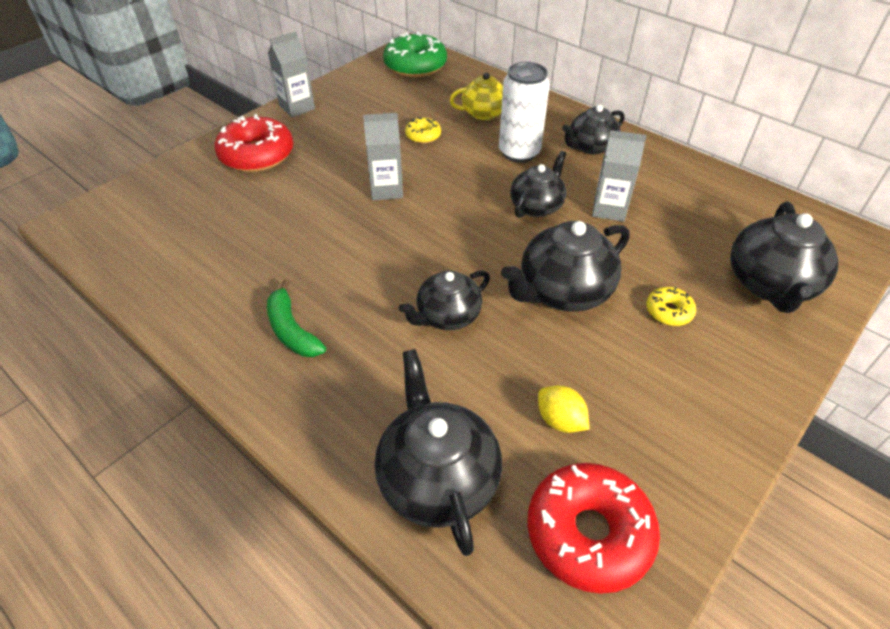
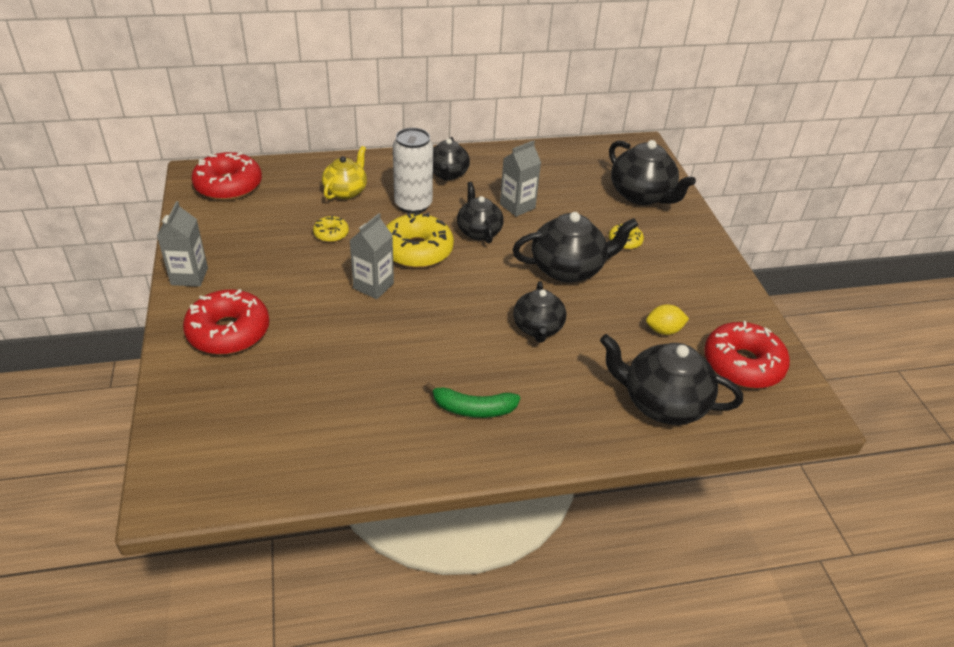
camera: 55 degrees left, 5 degrees down
green donut [383,32,447,78] -> red donut [191,152,262,200]
black teapot [501,221,630,312] -> black teapot turned 105 degrees counterclockwise [512,212,638,283]
none -> yellow donut [386,212,454,268]

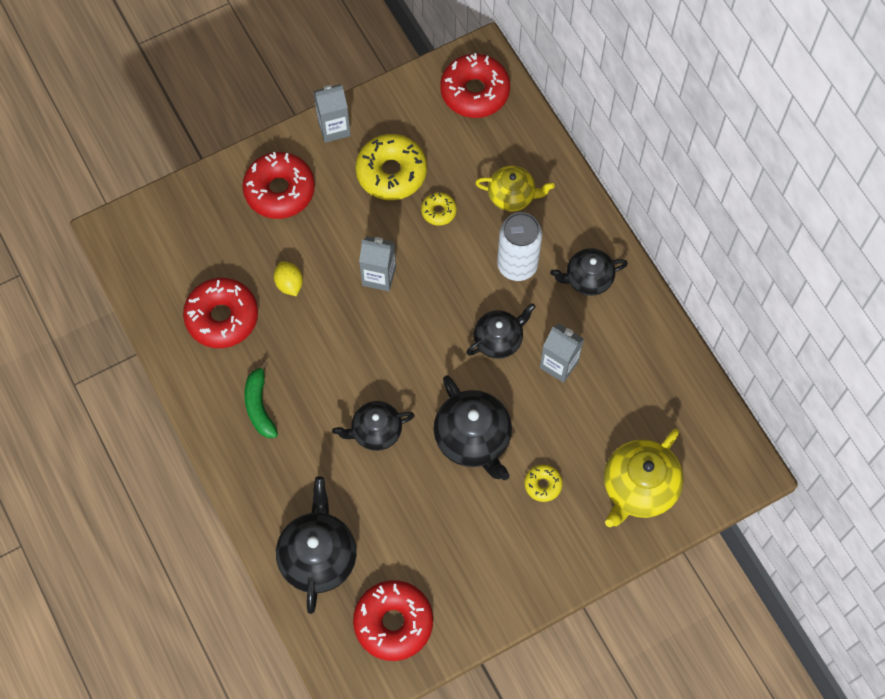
camera: 75 degrees right, 25 degrees up
yellow donut [386,212,454,268] -> yellow donut moved to [355,134,427,200]
black teapot [609,140,696,205] -> yellow teapot [604,428,683,527]
yellow lemon [646,304,689,335] -> yellow lemon moved to [274,261,303,296]
none -> red donut [183,278,258,348]

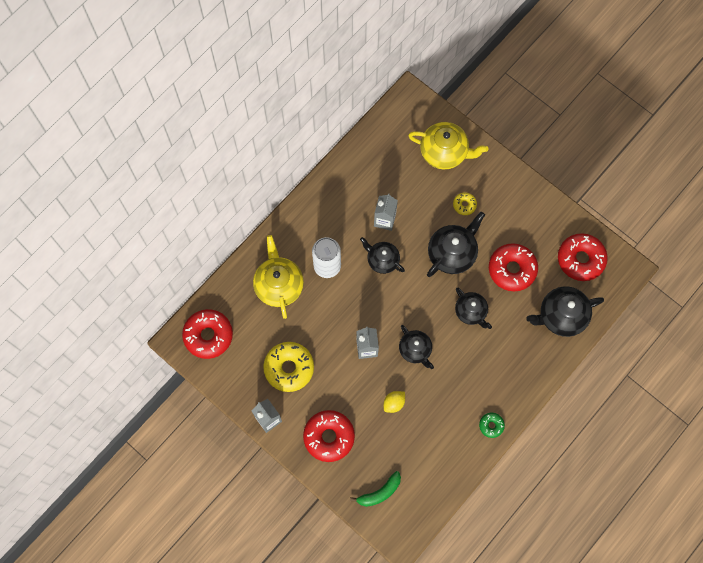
camera: 110 degrees left, 5 degrees up
red donut [183,278,258,348] -> red donut moved to [489,243,538,292]
green banana [244,360,278,438] -> green banana moved to [350,471,401,507]
yellow donut [421,192,457,226] -> none
yellow teapot [475,166,555,212] -> yellow teapot [253,235,304,319], size x1.53
black teapot [550,248,628,296] -> black teapot moved to [399,325,434,369]
none -> green donut [479,413,505,438]

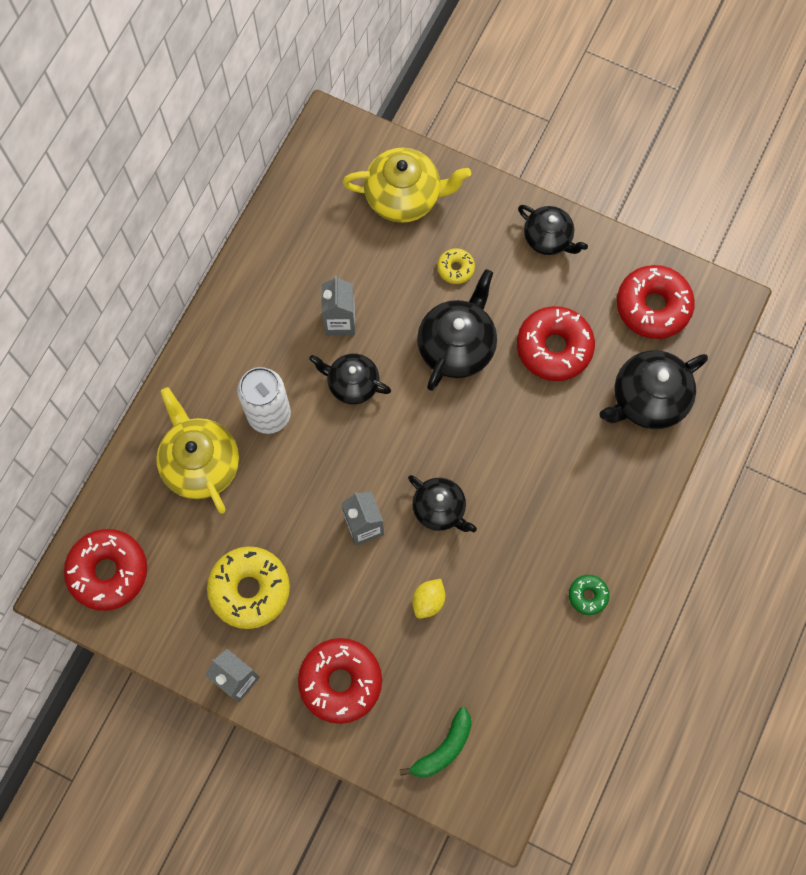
camera: 15 degrees left, 0 degrees up
black teapot [455,288,492,329] -> black teapot moved to [518,205,588,255]

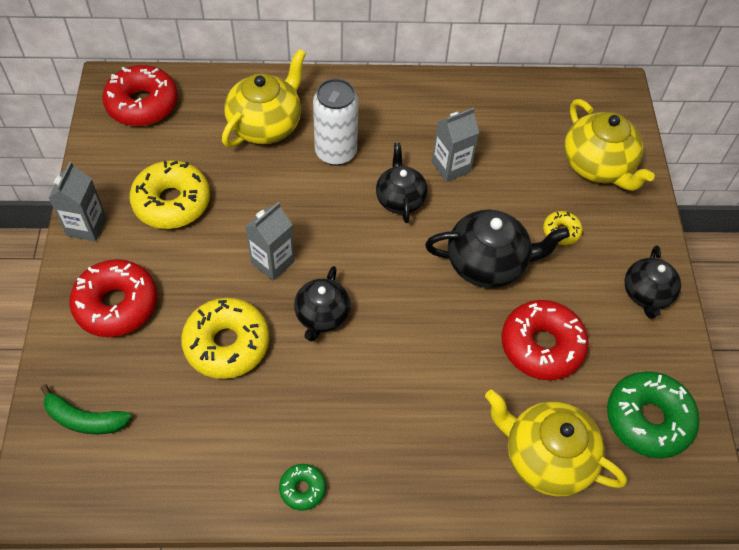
camera: 60 degrees right, 15 degrees down
yellow lemon [412,579,446,619] -> yellow donut [181,298,269,379]
black teapot [599,350,708,429] -> yellow teapot [485,389,627,496]
red donut [617,265,695,339] -> green donut [607,371,700,458]

